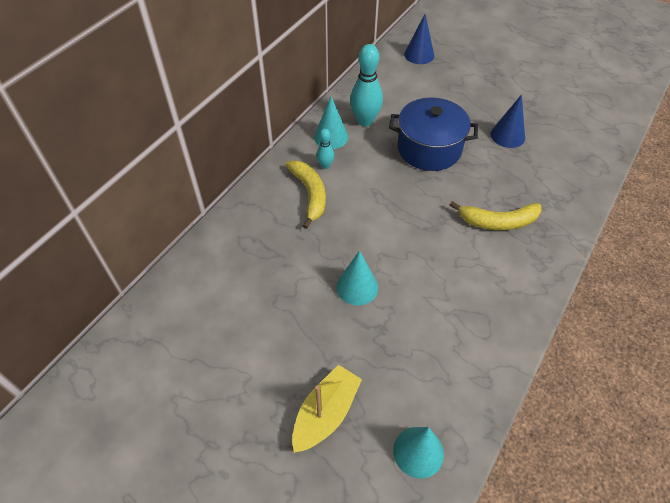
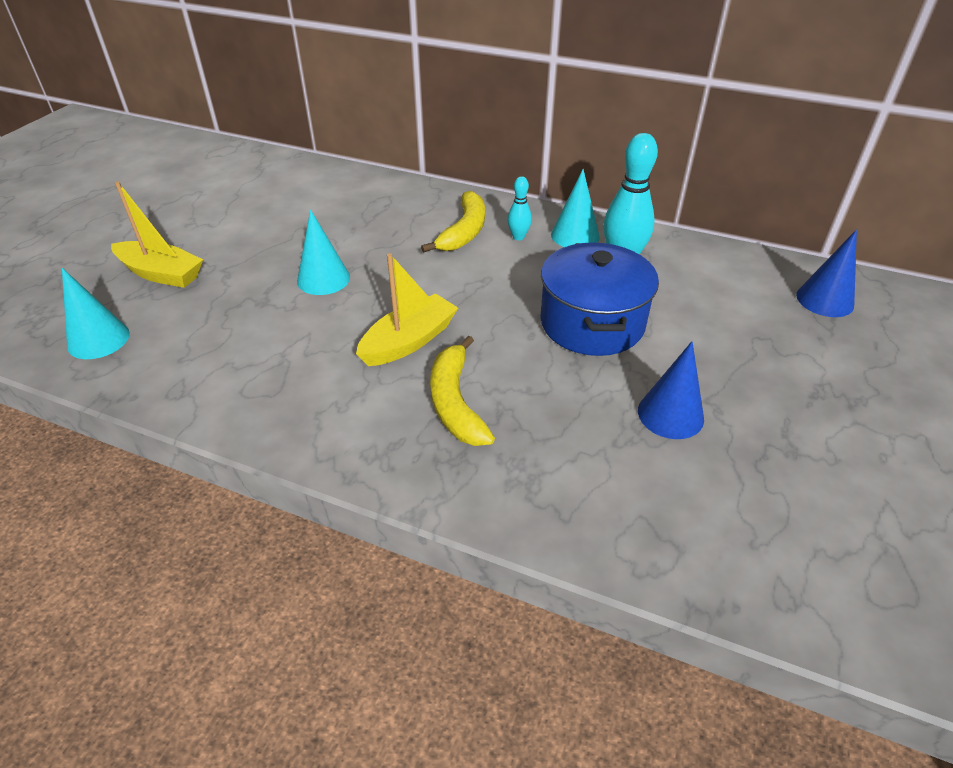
camera: 80 degrees right, 10 degrees down
yellow banana [286,160,326,229] -> yellow banana turned 45 degrees counterclockwise [421,191,485,252]
none -> yellow boat [356,253,458,366]

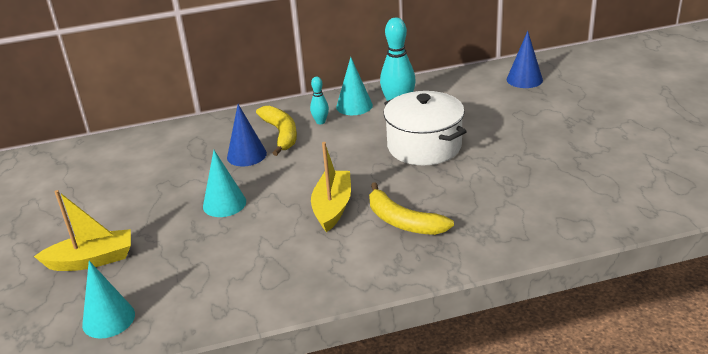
camera: 35 degrees left, 10 degrees down
blue pot [540,242,659,356] -> white pot [384,91,467,165]
blue cone [638,341,704,439] -> blue cone moved to [227,104,267,167]

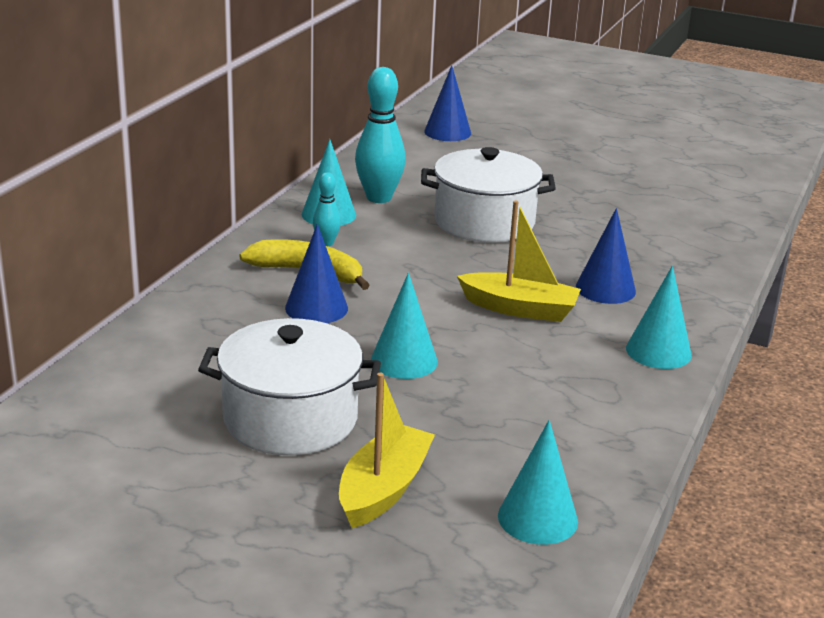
camera: 55 degrees left, 5 degrees down
yellow boat [311,142,351,232] -> yellow boat turned 150 degrees clockwise [457,200,581,322]
yellow banana [369,182,454,235] -> blue cone [576,208,636,304]
none -> white pot [198,318,381,455]
none -> turquoise cone [626,266,692,369]

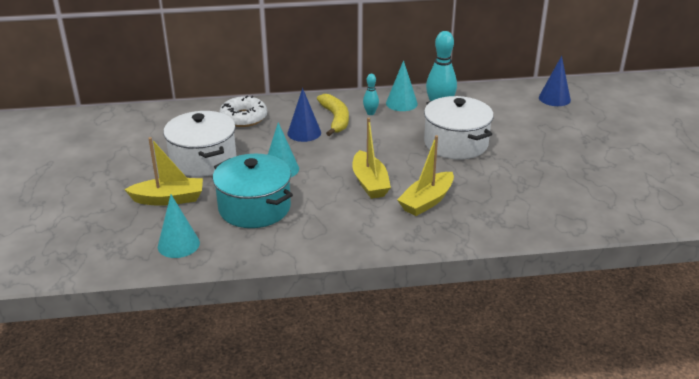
camera: 60 degrees right, 5 degrees up
blue cone [576,208,636,304] -> yellow boat [397,135,454,216]
turquoise cone [626,266,692,369] -> none
none -> turquoise pot [213,154,293,228]
none -> white donut [219,96,267,127]

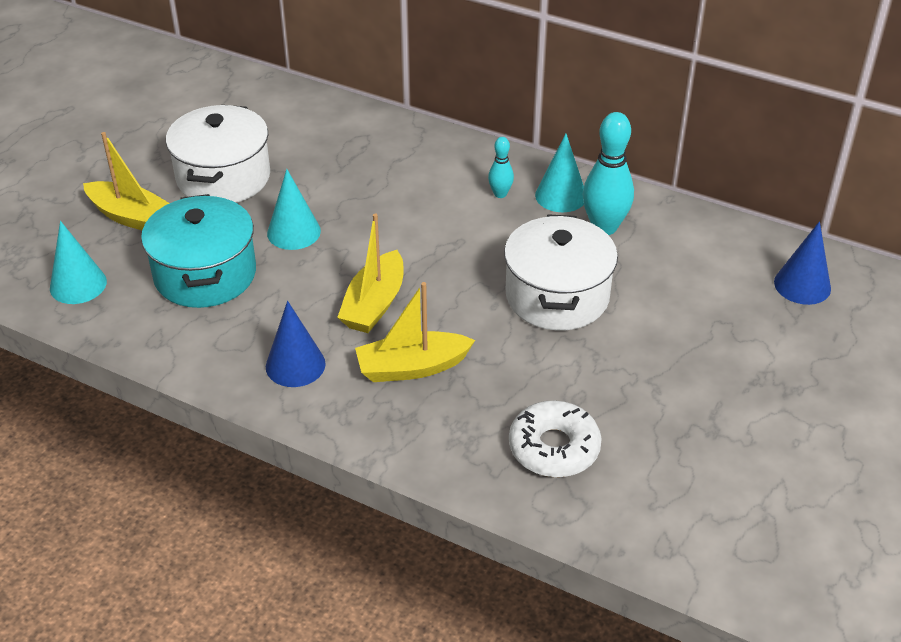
camera: 35 degrees right, 10 degrees up
white donut [219,96,267,127] -> white donut moved to [509,401,602,477]
blue cone [287,88,321,142] -> blue cone moved to [266,301,326,387]
yellow banana [317,94,349,136] -> none

